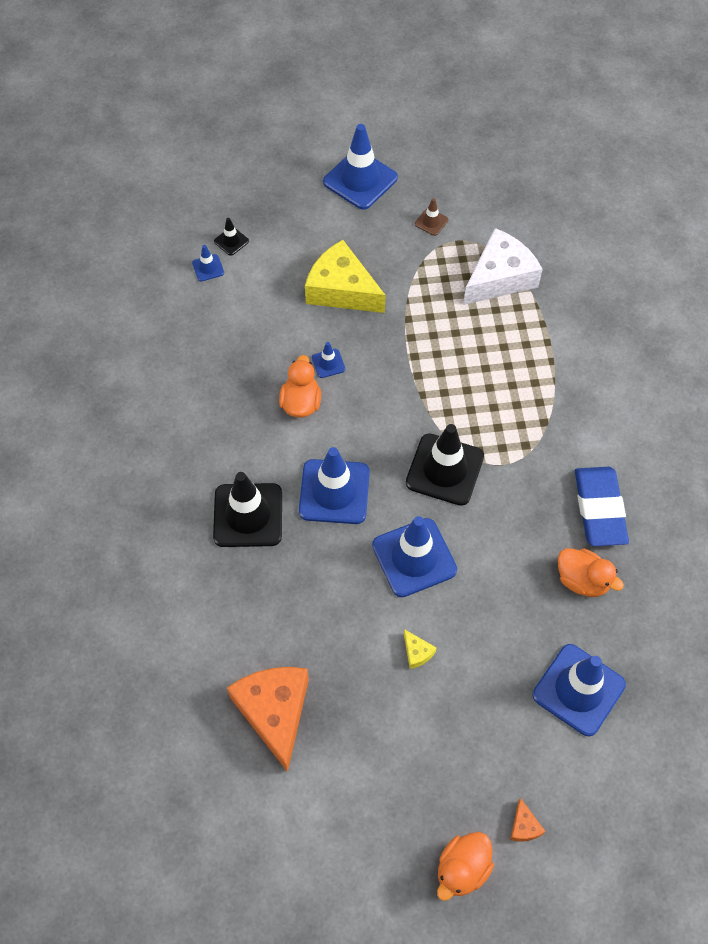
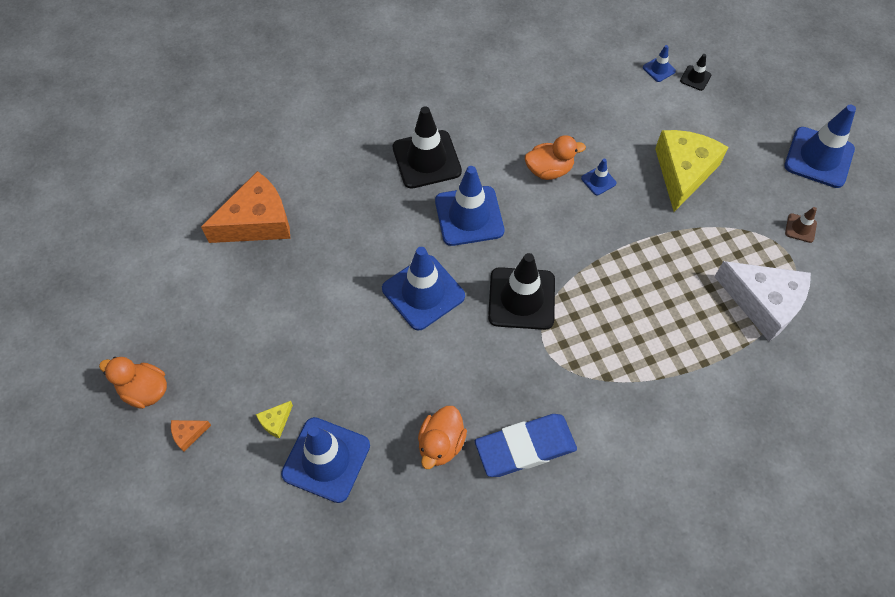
camera: 75 degrees right, 0 degrees up
yellow cheese [404,629,436,669] -> yellow cheese moved to [256,401,293,439]

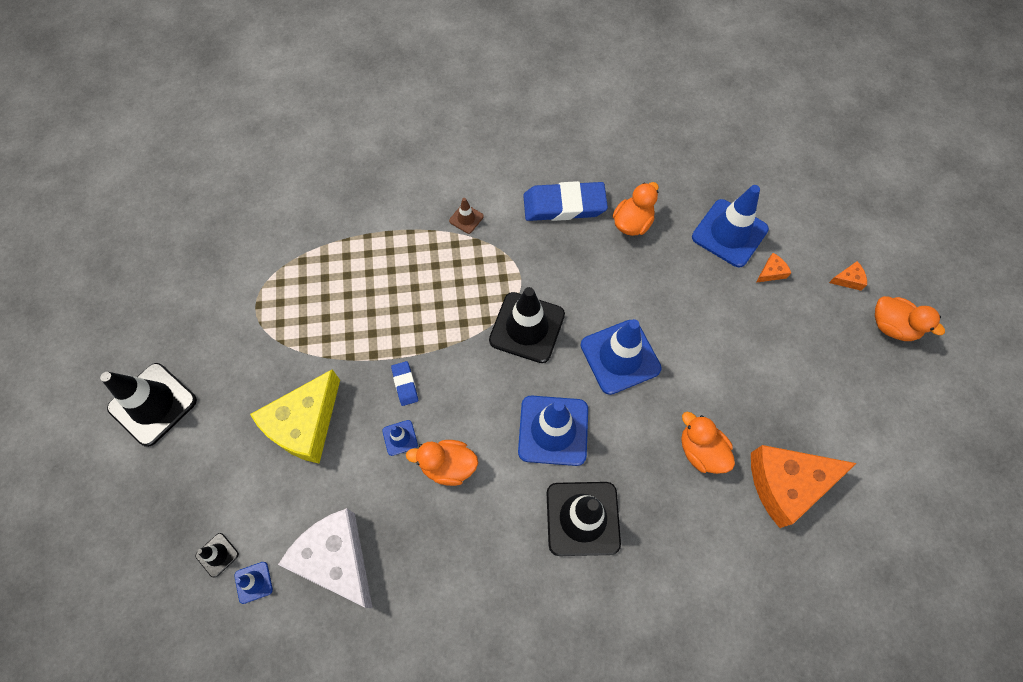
camera: 165 degrees left, 5 degrees up
yellow cheese [256,401,293,439] -> orange cheese [756,253,791,283]
white cheese [714,261,811,341] -> white cheese moved to [278,508,373,608]
blue traffic cone [784,104,856,188] -> black traffic cone [100,363,197,447]
brown traffic cone [785,207,817,243] -> brown traffic cone moved to [449,198,484,234]
none -> blue eraser [391,361,418,406]
none -> orange duck [681,412,735,474]

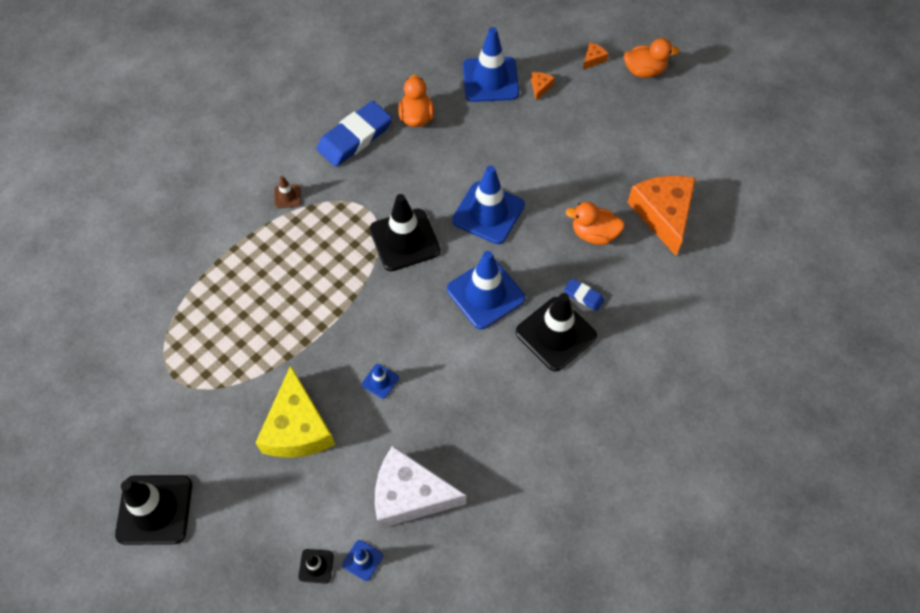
camera: 40 degrees left, 5 degrees down
blue eraser [391,361,418,406] -> blue eraser moved to [564,278,605,311]
orange duck [406,440,478,486] -> none
orange cheese [751,445,857,528] -> orange cheese turned 135 degrees clockwise [627,176,696,256]

